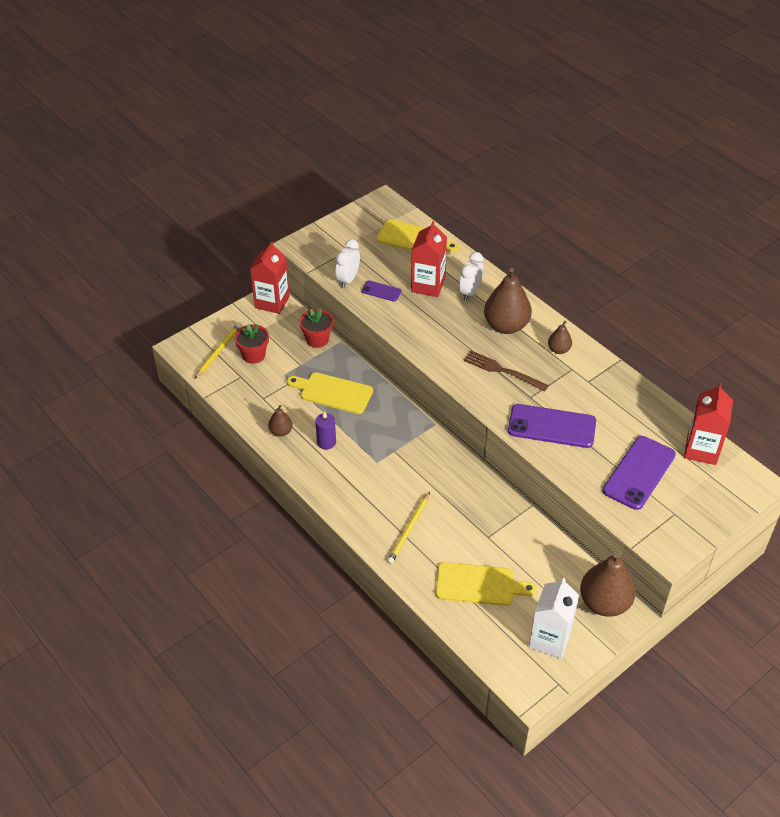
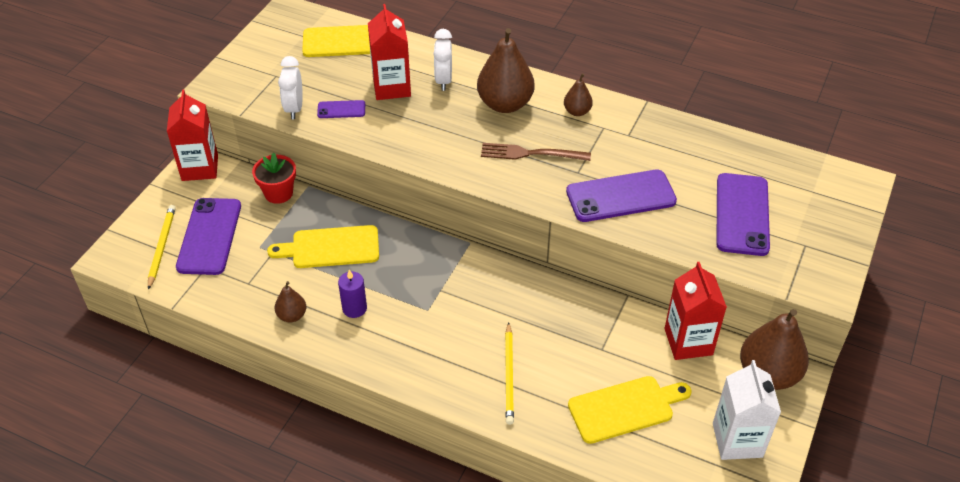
camera: 25 degrees left, 0 degrees up
red flower pot [234,324,269,364] -> purple phone [176,198,241,275]
red carton [684,383,733,465] -> red carton moved to [664,262,727,360]

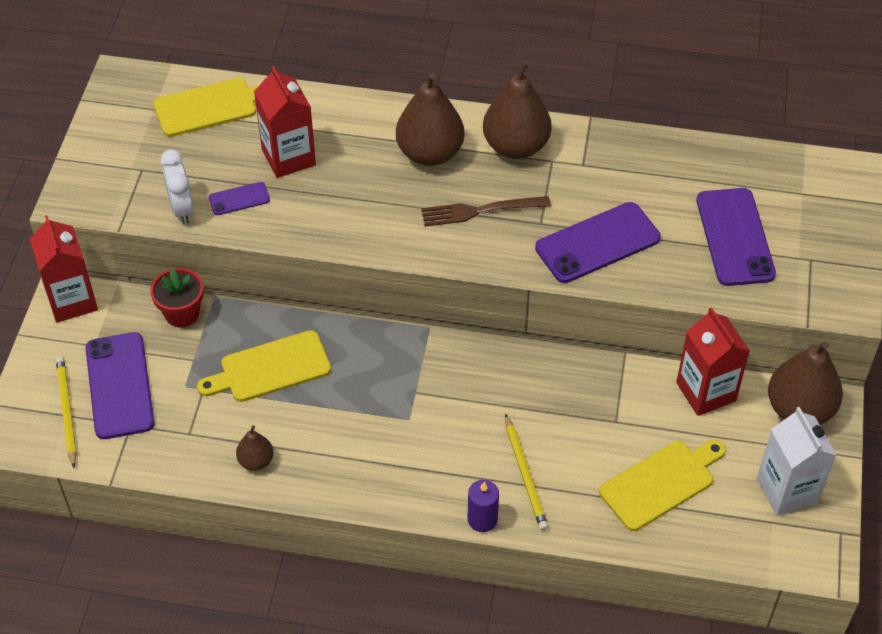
camera: 15 degrees left, 5 degrees up
purple candle [338,270,367,318] -> purple candle moved to [468,480,499,532]
white clock [433,29,452,91] -> none
brown pear [564,73,593,116] -> brown pear [483,61,552,159], size x2.00

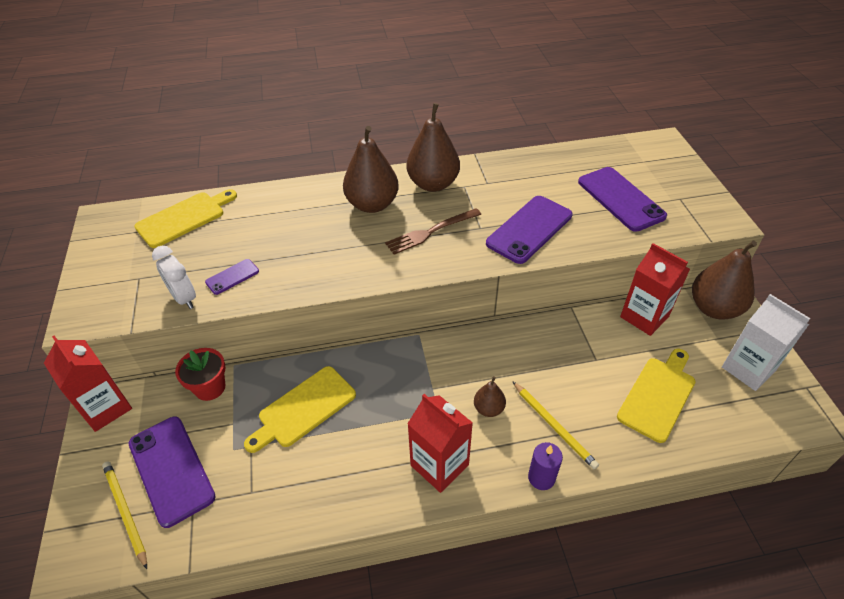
camera: 20 degrees left, 5 degrees down
brown pear [236,425,274,471] -> brown pear moved to [474,376,506,417]
red carton [254,66,316,178] -> red carton moved to [407,394,473,493]

